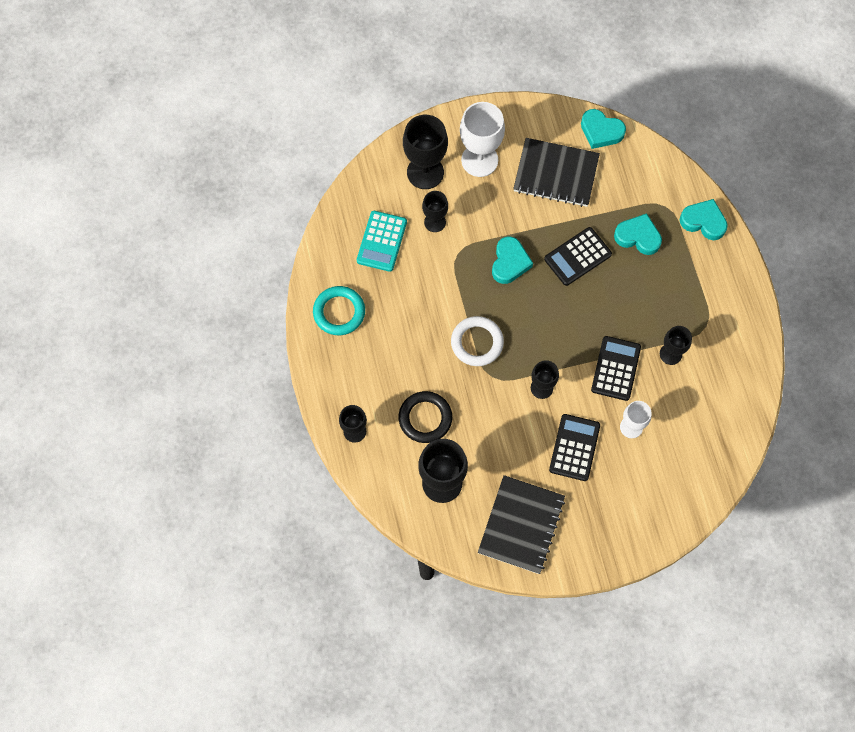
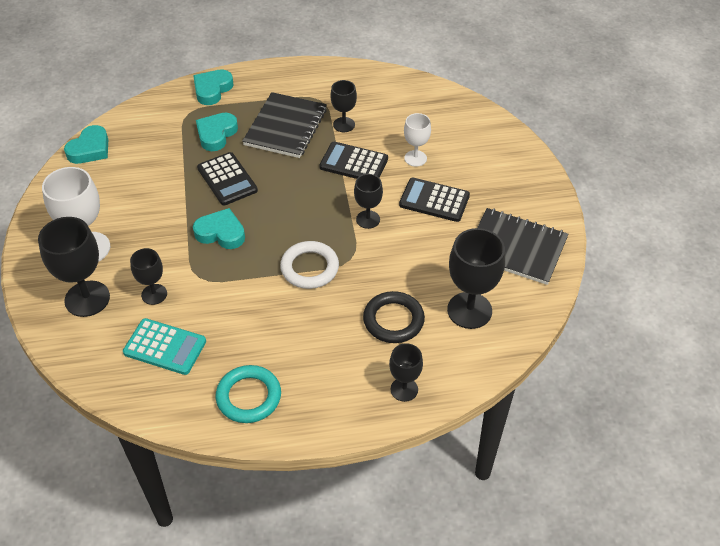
camera: 85 degrees left, 20 degrees down
black notebook [513,138,600,207] -> black notebook moved to [242,92,327,158]

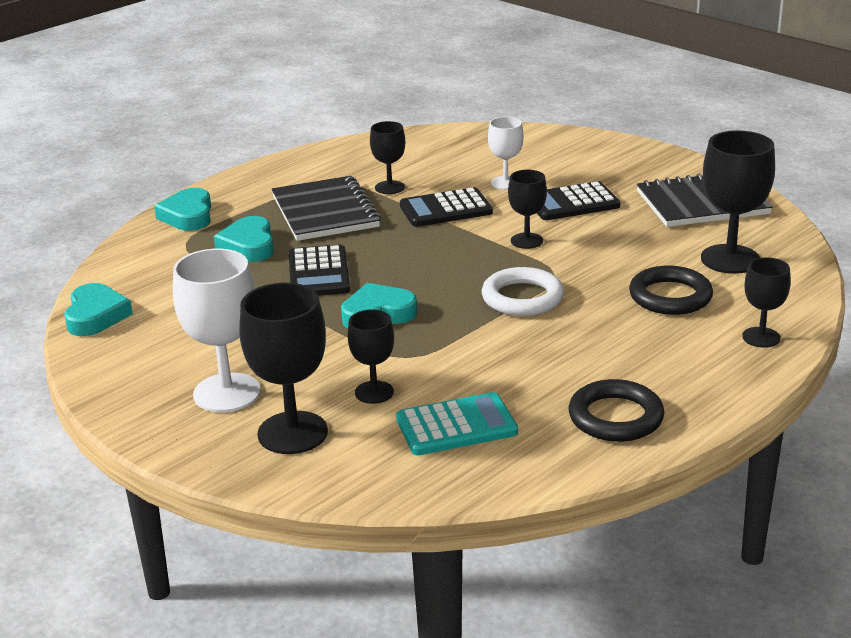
camera: 35 degrees left, 20 degrees down
black calculator [197,152,258,206] -> black calculator turned 60 degrees clockwise [289,245,350,296]
turquoise ring [216,365,281,423] -> black ring [569,379,664,442]

